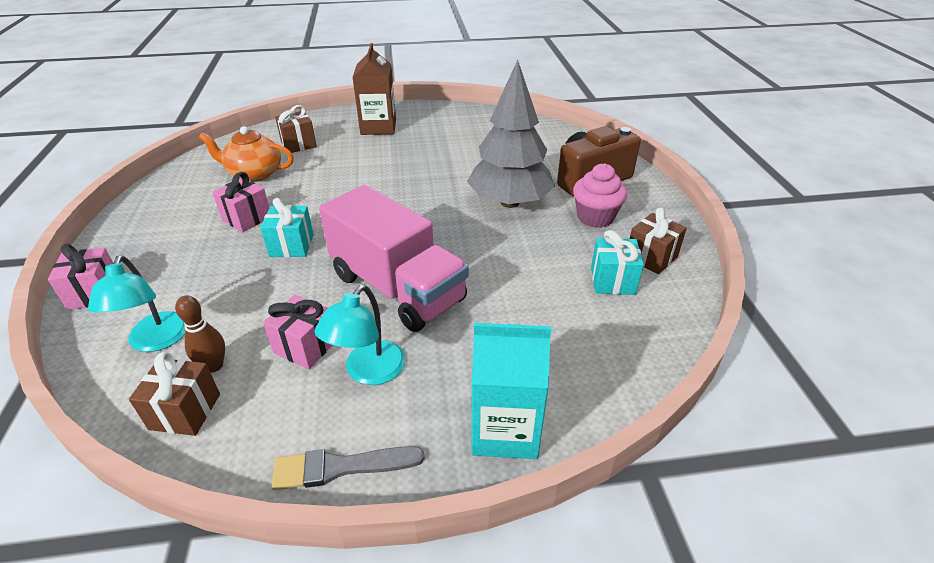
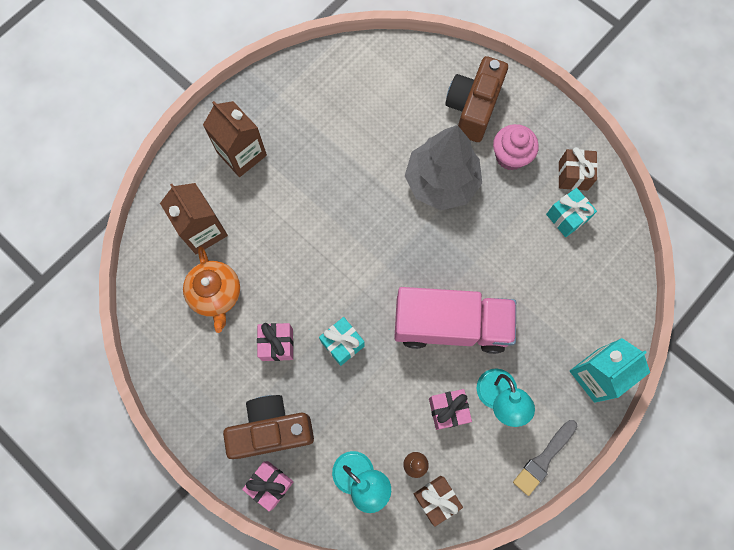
camera: 40 degrees left, 35 degrees up
orange teapot [199,126,294,182] -> orange teapot turned 75 degrees counterclockwise [183,247,240,333]
brown gift [275,105,317,153] -> brown carton [160,183,228,254]
none -> brown camera [223,395,314,459]

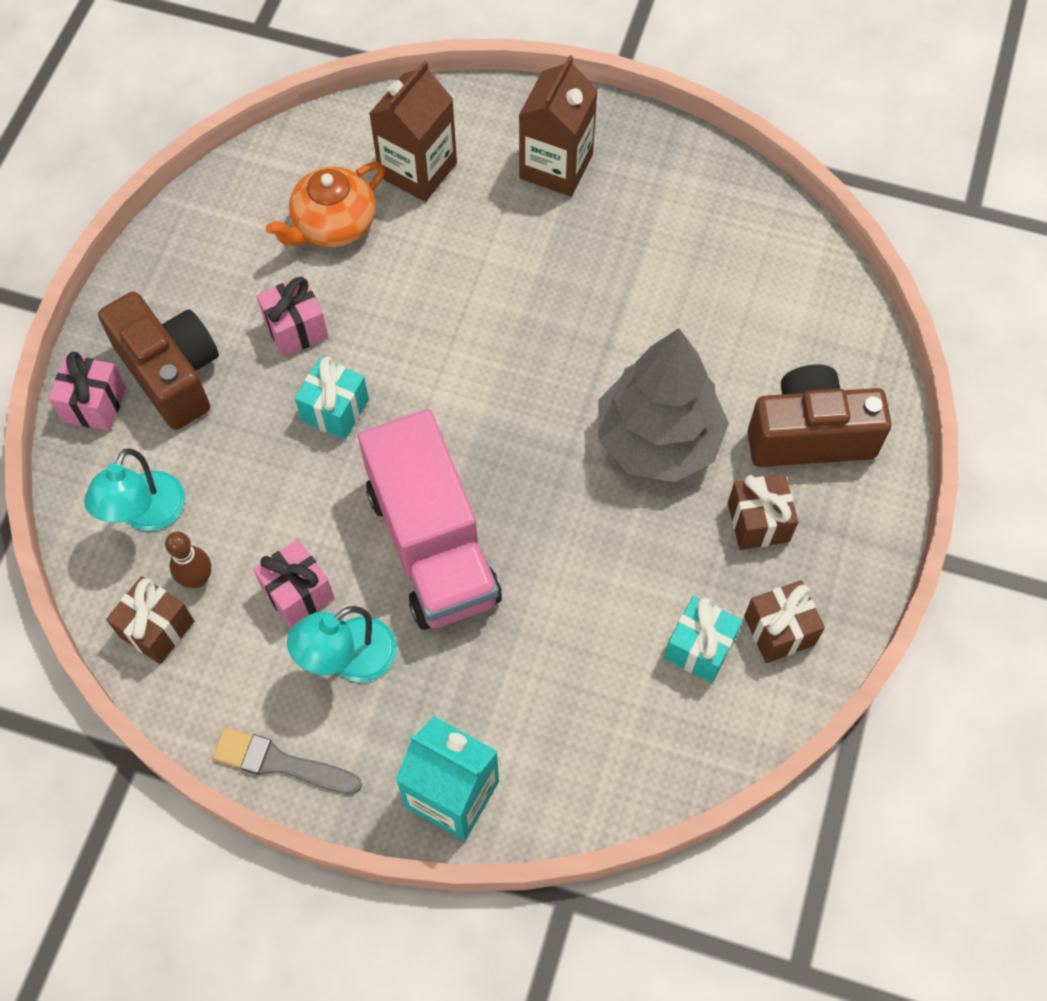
camera: 65 degrees right, 10 degrees down
pink cupcake [493,124,539,170] -> brown gift [728,474,798,550]

